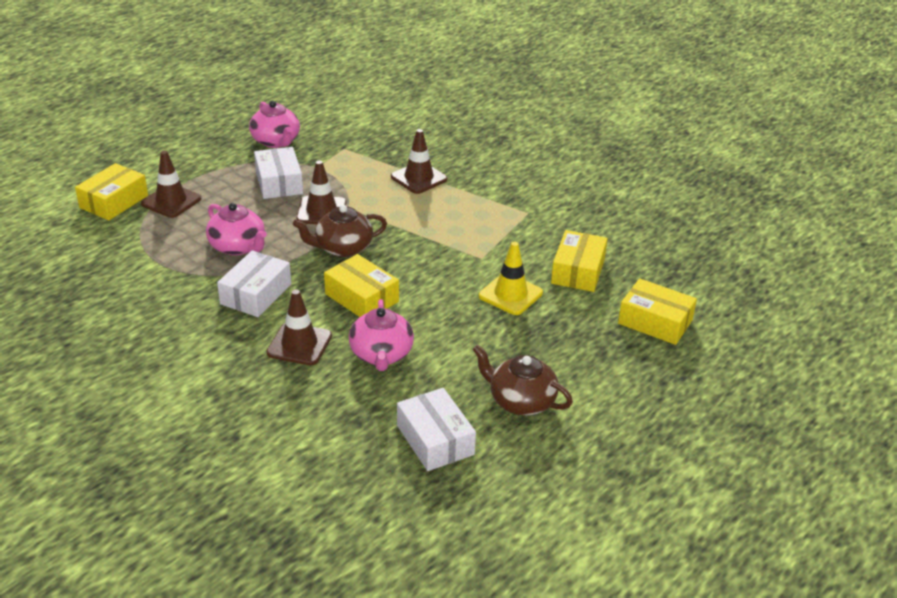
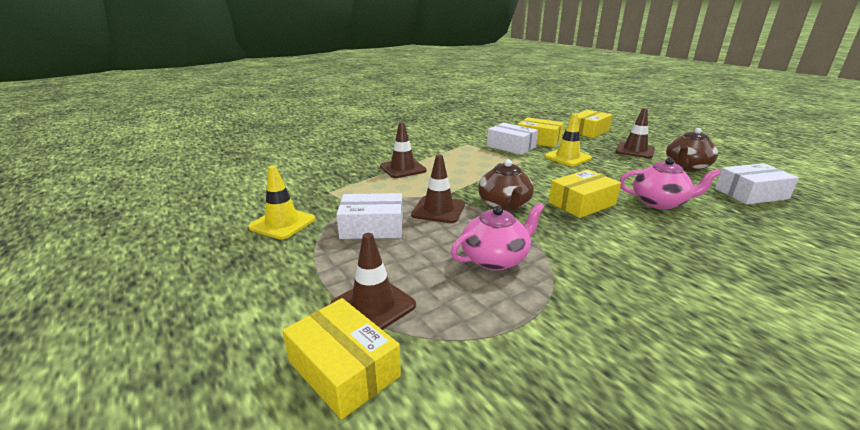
camera: 75 degrees left, 10 degrees down
white box [217,250,291,317] -> white box moved to [487,123,538,155]
pink teapot [249,101,300,148] -> yellow traffic cone [248,165,315,240]
brown traffic cone [266,290,332,366] -> brown traffic cone moved to [615,108,655,158]

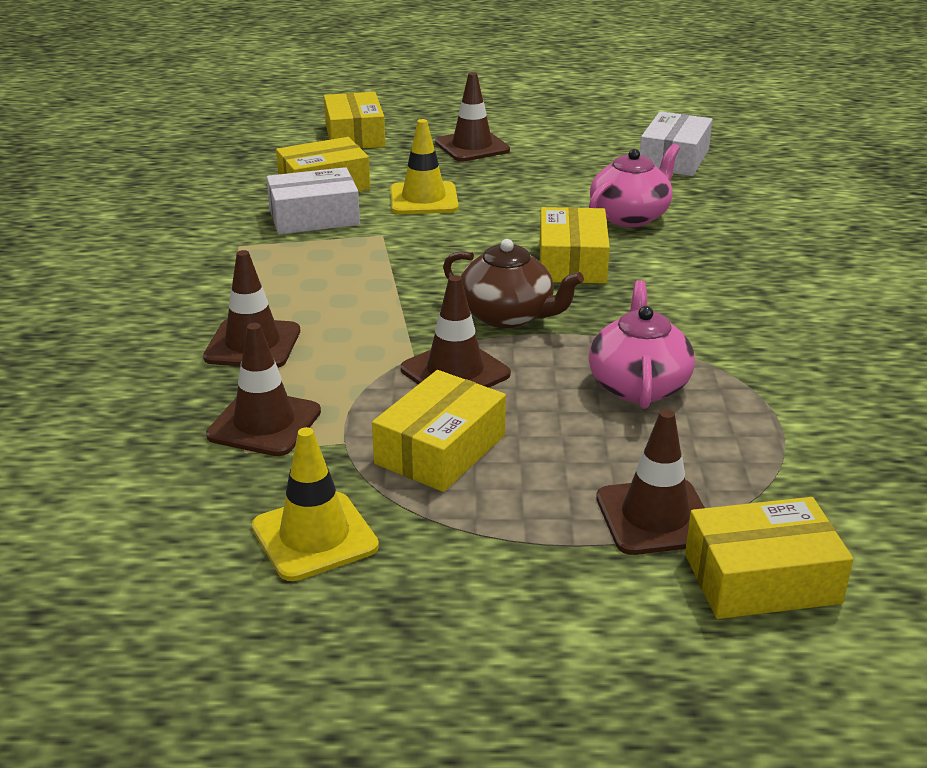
camera: 55 degrees left, 5 degrees up
white box [336,193,403,239] -> yellow box [372,370,506,492]
brown teapot [666,128,718,171] -> none
none -> brown traffic cone [206,323,321,456]

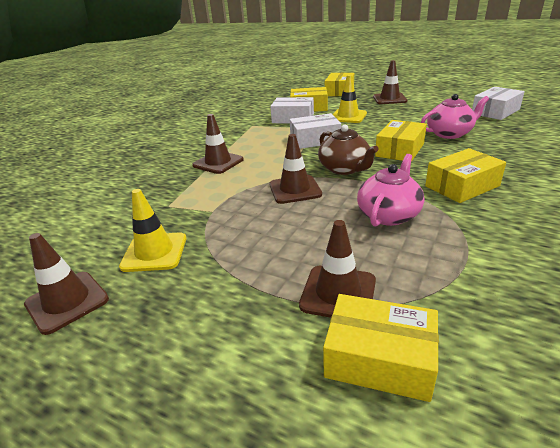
camera: 30 degrees right, 0 degrees up
brown traffic cone [206,323,321,456] -> brown traffic cone moved to [24,233,109,335]
yellow box [372,370,506,492] -> yellow box moved to [425,148,506,203]
none -> white box [290,113,341,149]

